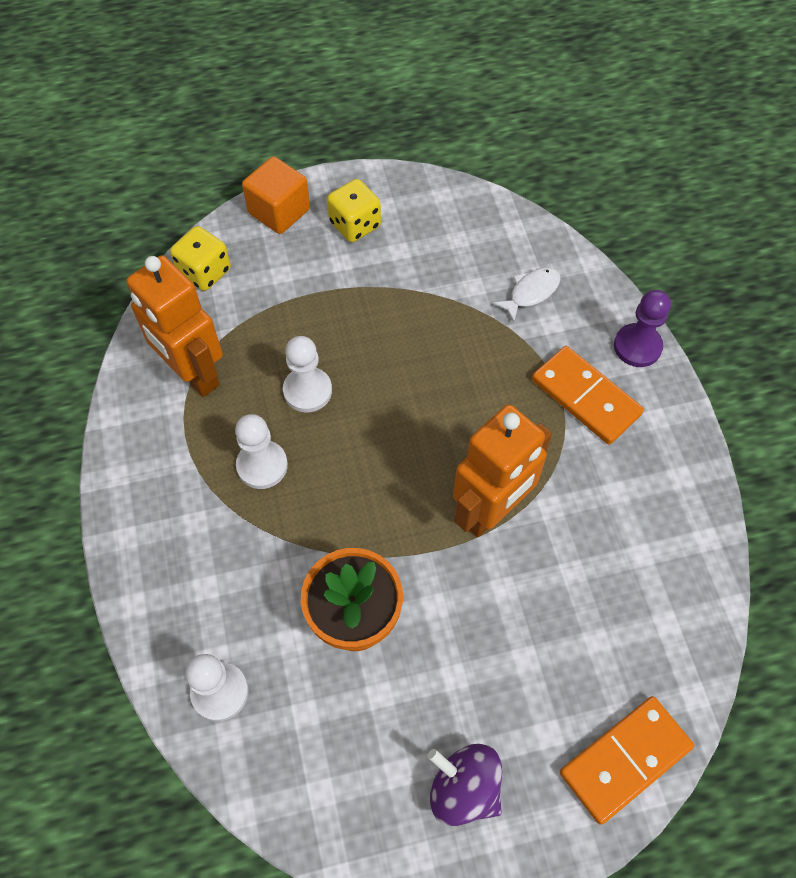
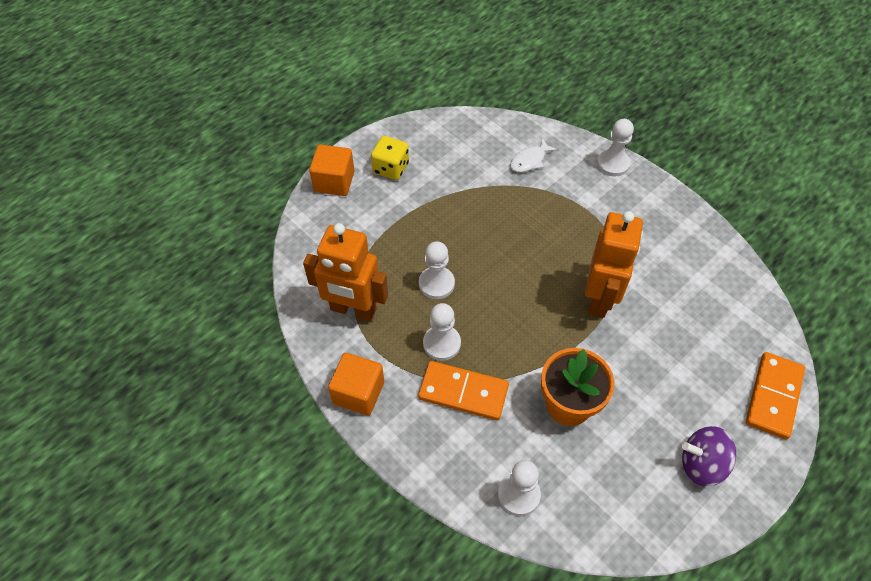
camera: 30 degrees left, 5 degrees down
yellow dice [170,226,231,291] -> none
white fish [492,267,561,322] -> white fish turned 150 degrees counterclockwise [510,138,558,172]
orange domino [532,346,644,444] -> orange domino moved to [418,361,509,420]
purple pawn [614,290,671,367] -> white pawn [597,119,634,177]
none -> orange cube [328,353,384,415]

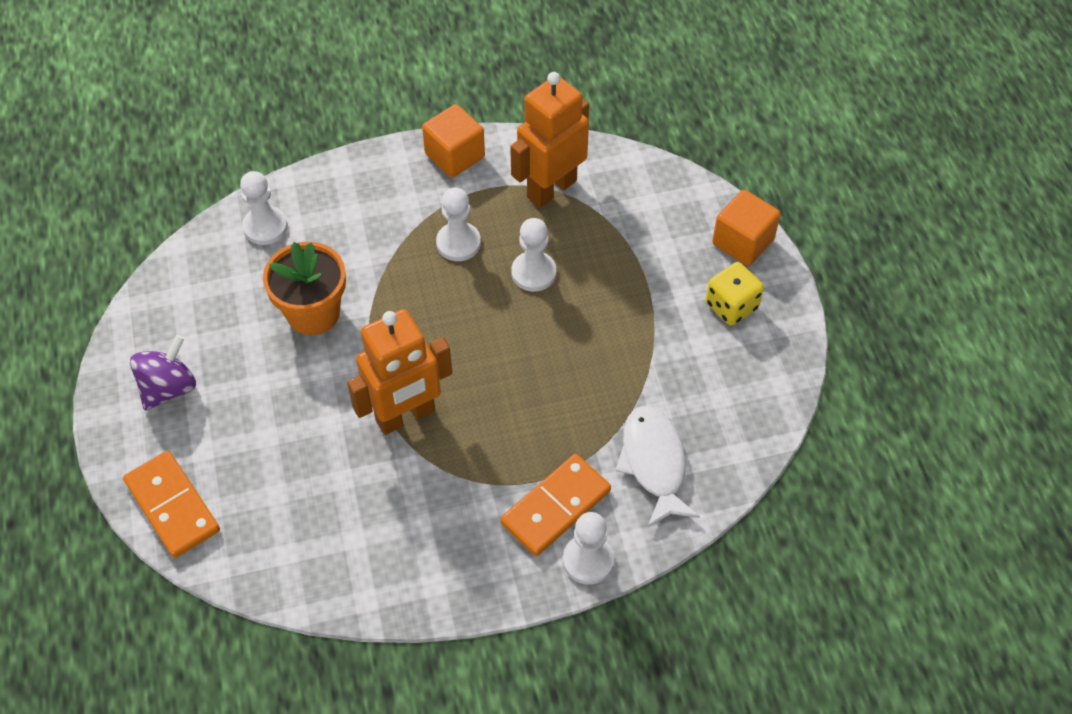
camera: 120 degrees right, 0 degrees up
orange domino [418,361,509,420] -> orange domino moved to [500,454,611,556]
white fish [510,138,558,172] -> white fish [616,406,700,528], size x1.62
orange robot [585,211,643,318] -> orange robot turned 75 degrees counterclockwise [347,309,452,435]

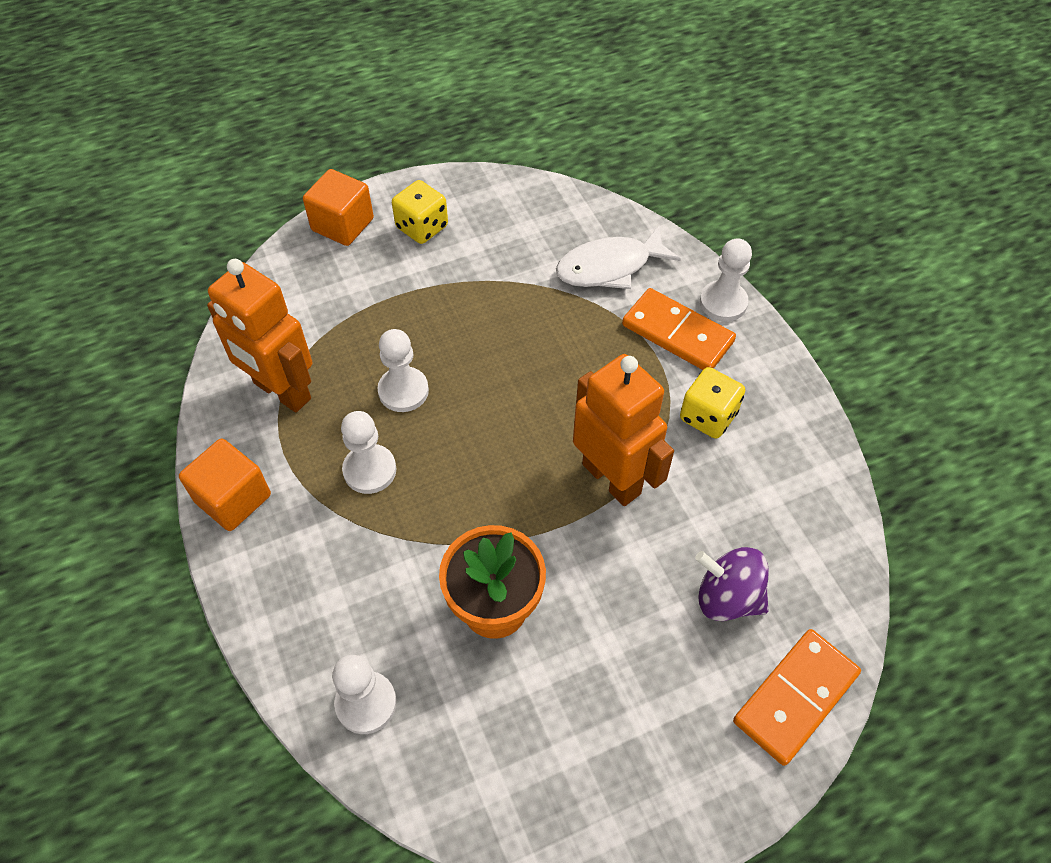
camera: 100 degrees left, 0 degrees up
purple spinning top [130,335,196,411] -> purple spinning top moved to [695,547,769,621]
none -> yellow dice [680,367,745,439]

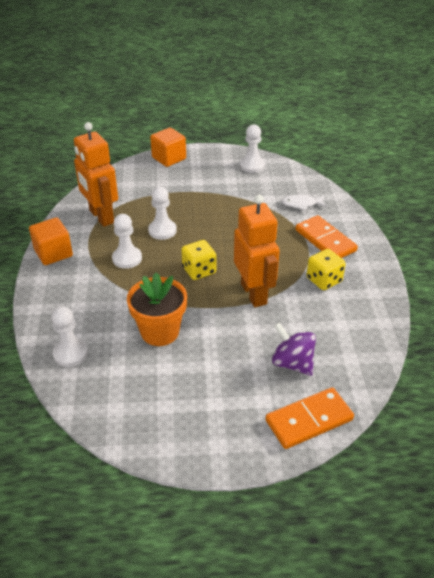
camera: 20 degrees right, 15 degrees down
yellow dice [392,180,448,244] -> yellow dice moved to [181,240,216,280]
white fish [556,226,681,289] -> white fish [282,195,327,210], size x0.62
white pawn [700,238,752,322] -> white pawn moved to [240,124,265,173]

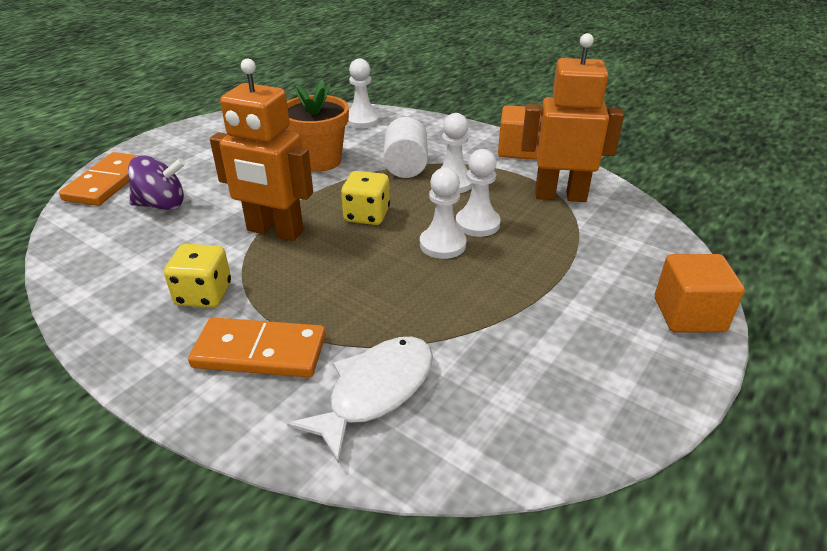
camera: 130 degrees right, 5 degrees down
white pawn [240,124,265,173] -> white pawn moved to [420,168,467,259]
white fish [282,195,327,210] -> white fish [287,337,433,464], size x1.62
none -> white cylinder [383,117,428,178]

